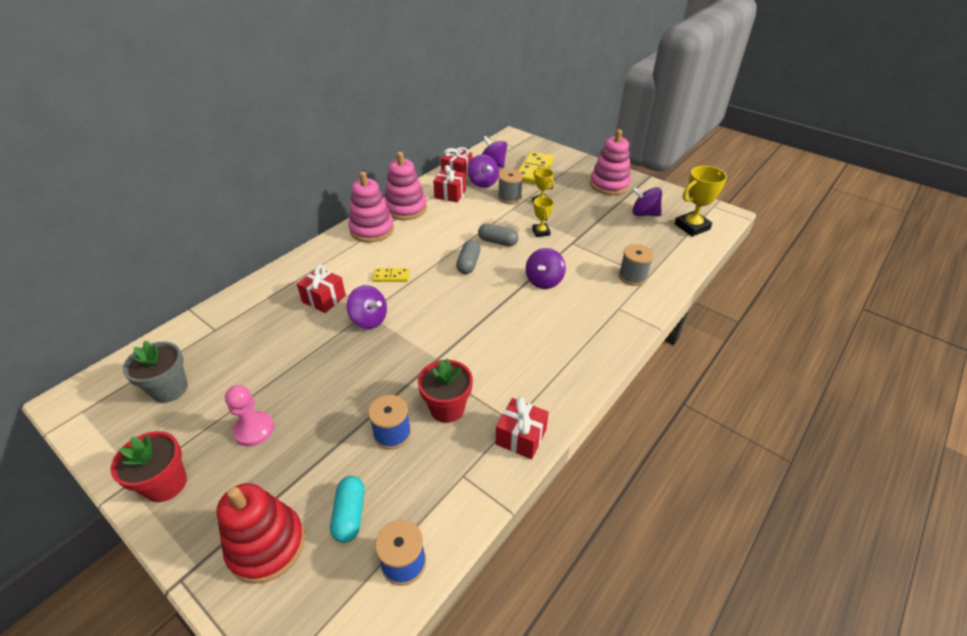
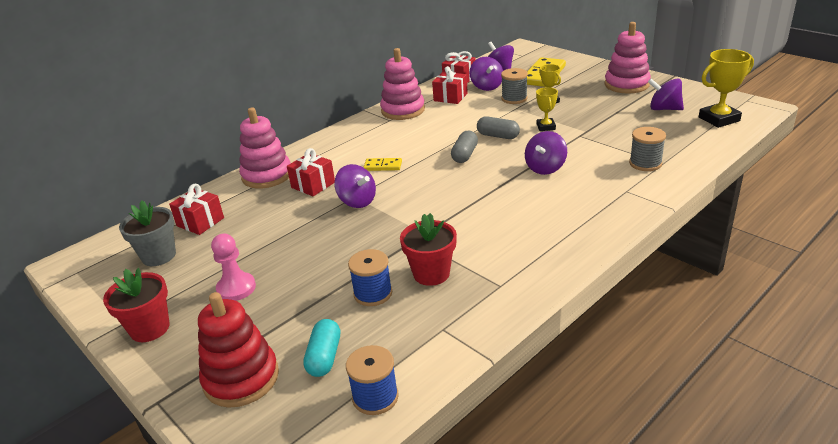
camera: 10 degrees right, 10 degrees down
pink stacking toy [349,171,394,243] -> pink stacking toy moved to [239,107,290,188]
red gift [496,397,549,459] -> red gift moved to [169,184,224,235]

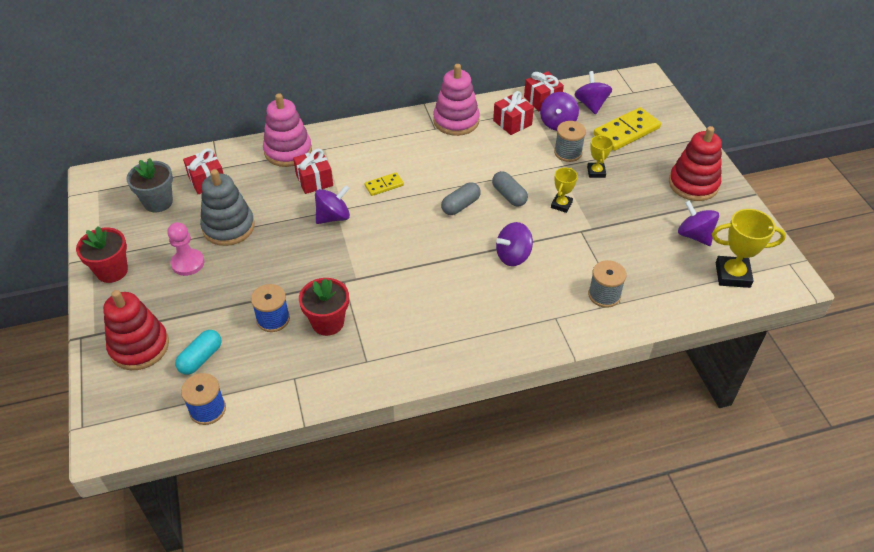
camera: 25 degrees right, 15 degrees up
purple spinning top [334,164,376,208] -> purple spinning top turned 105 degrees counterclockwise [315,185,350,224]
yellow domino [363,158,402,171] -> yellow domino turned 60 degrees counterclockwise [365,172,404,196]
pink stacking toy [604,22,651,94] -> red stacking toy [669,126,722,201]
none -> grey stacking toy [200,169,255,246]

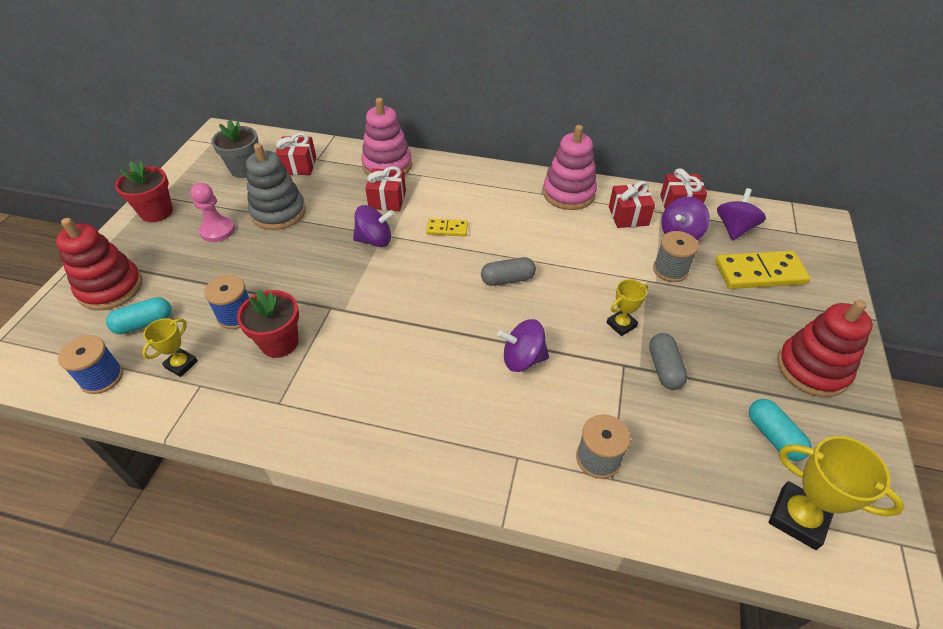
camera: 30 degrees right, 0 degrees up
grey capsule [492,171,528,207] -> grey capsule moved to [649,333,688,390]
yellow trophy [587,135,613,178] -> yellow trophy moved to [142,318,198,377]
purple spinning top [678,200,719,246] -> turquoise capsule [749,399,812,461]

